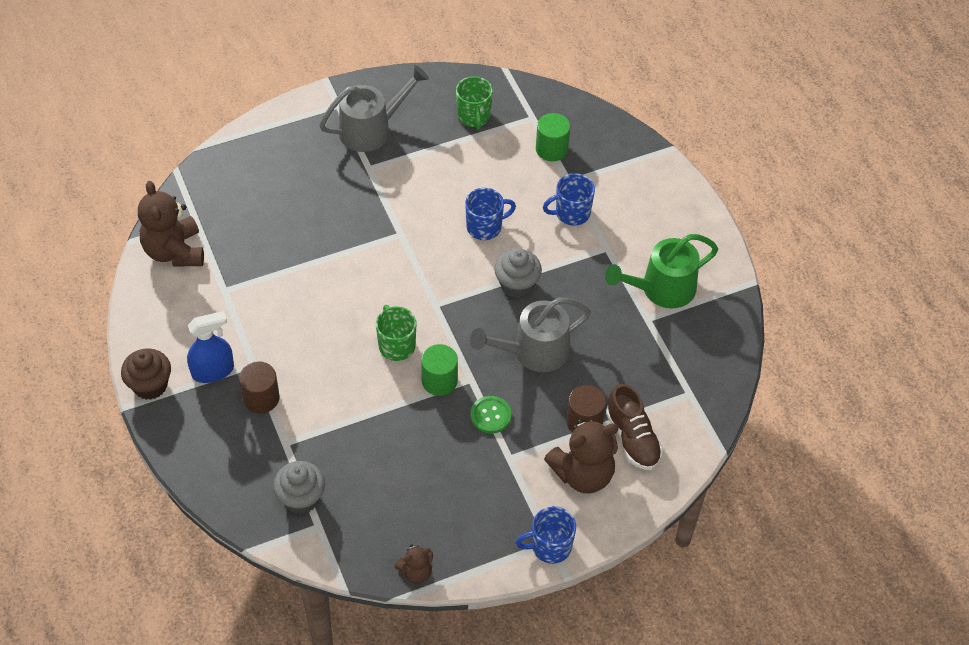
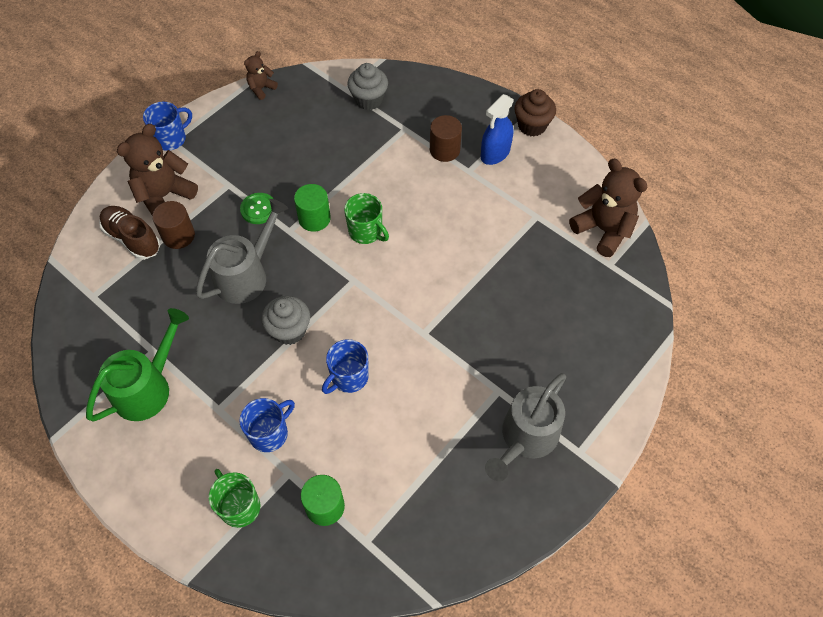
camera: 155 degrees right, 5 degrees up
green mug [456,76,493,130] -> green mug moved to [209,469,260,528]

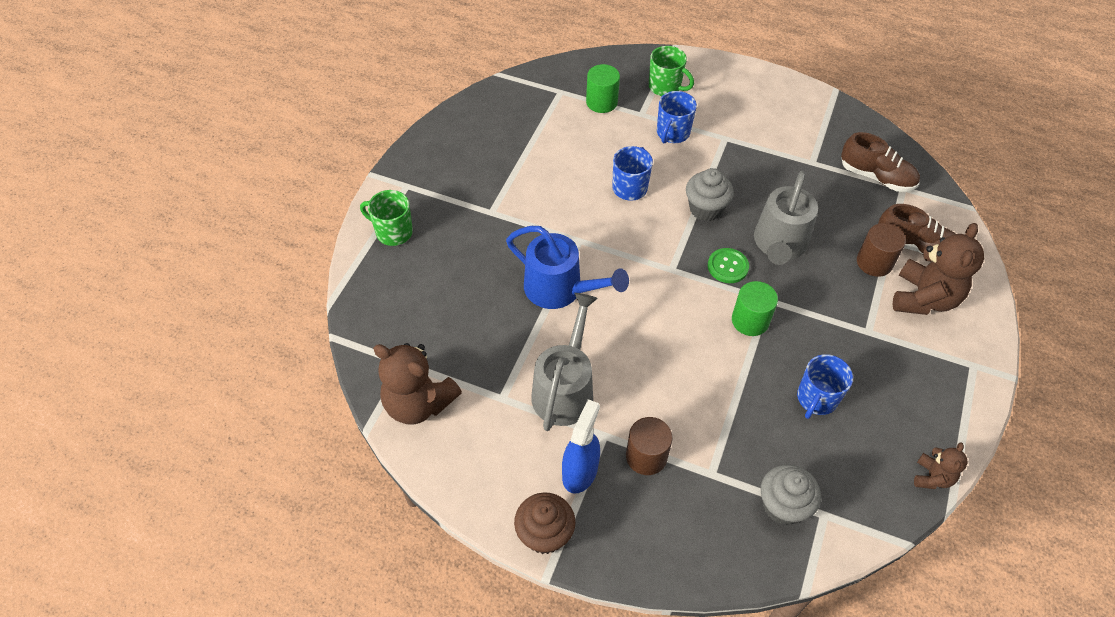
camera: 160 degrees right, 5 degrees down
green watering can [86,308,189,421] -> none
blue mug [143,102,192,151] -> blue mug moved to [797,354,853,419]
green button [240,193,274,224] -> green button moved to [708,248,749,283]
green mug [344,193,389,244] -> green mug moved to [360,190,413,246]
grey watering can [485,373,566,481] -> grey watering can moved to [531,293,598,431]
none -> blue watering can [506,226,629,309]
none -> brown shoe [841,132,920,192]

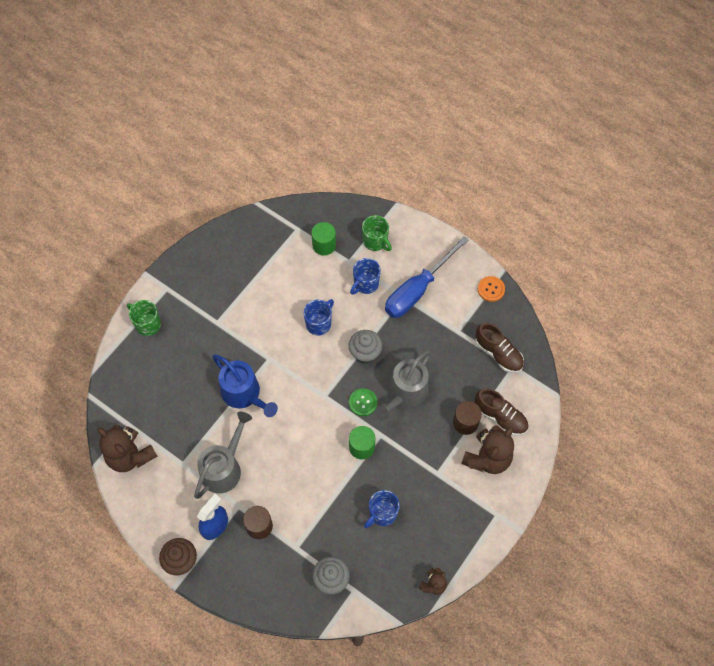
camera: 15 degrees right, 10 degrees up
none -> blue screwdriver [385,236,469,318]
none -> orange button [478,276,505,302]

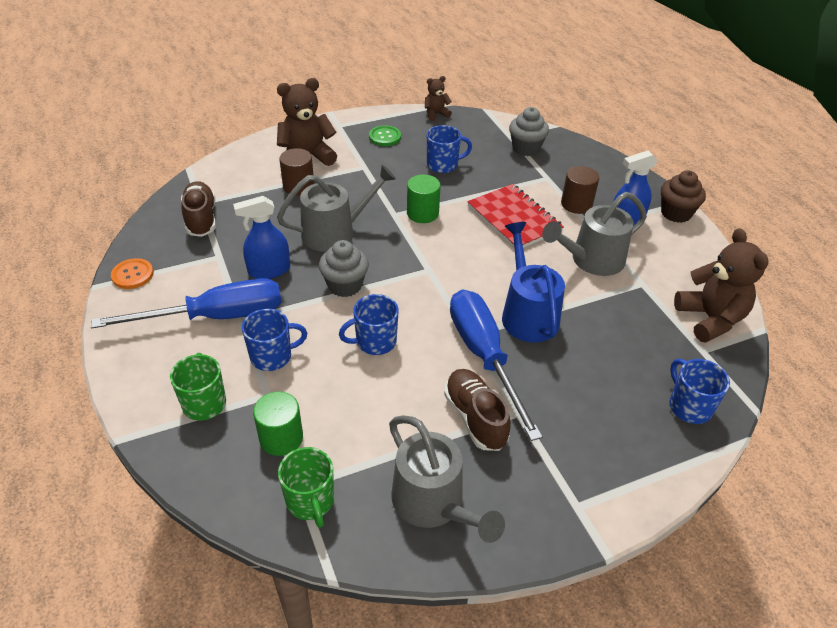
camera: 150 degrees left, 20 degrees down
green mug [127,300,161,336] -> green mug moved to [278,447,334,528]
green button [349,388,377,416] -> green button moved to [369,125,401,146]
brown shoe [475,388,529,436] -> brown shoe moved to [444,369,511,451]
none -> blue spray bottle [233,196,290,279]
none -> grey watering can [389,415,505,543]
none -> blue screwdriver [450,290,543,441]
none -> red notebook [467,184,564,249]
none -> blue mug [669,358,730,424]

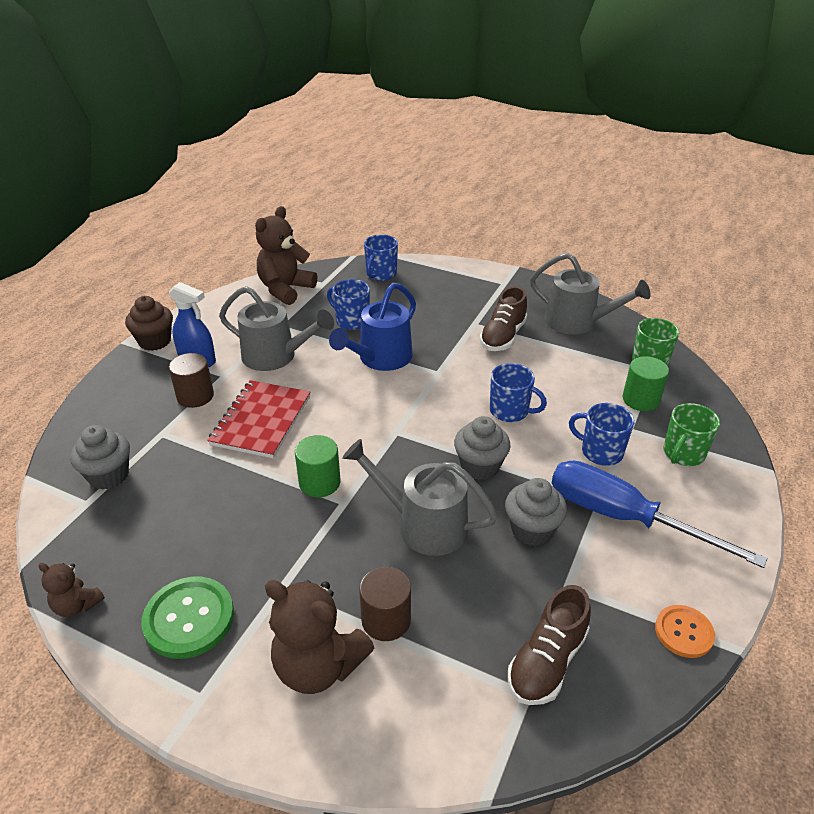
camera: 130 degrees left, 5 degrees down
blue spray bottle [233,196,290,279] -> grey cupcake [505,478,567,546]
green button [369,125,401,146] -> green button [141,577,234,659], size x1.60
grey watering can [389,415,505,543] -> grey watering can turned 105 degrees clockwise [530,253,651,335]
blue mug [427,125,472,173] -> blue mug moved to [327,279,370,330]
blue screwdriver [450,290,543,441] -> none

